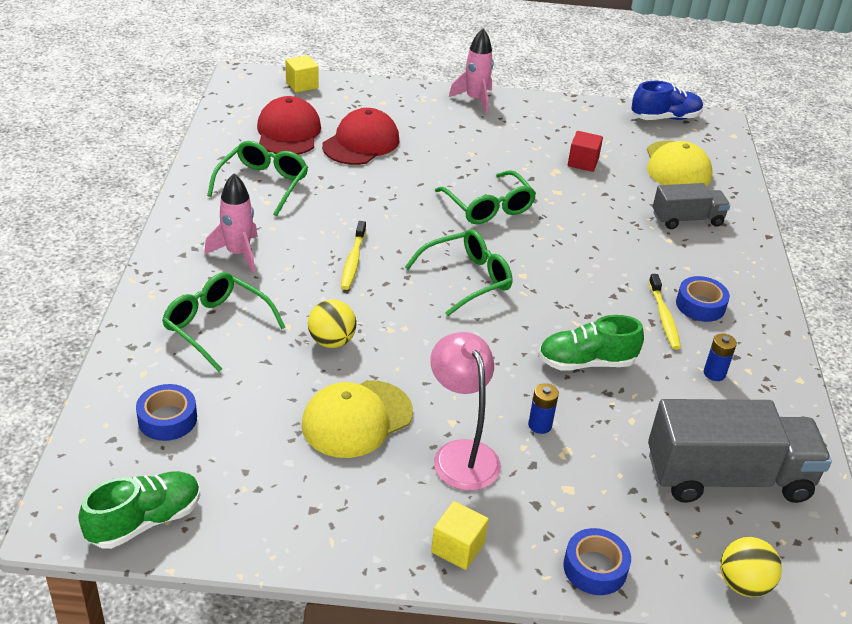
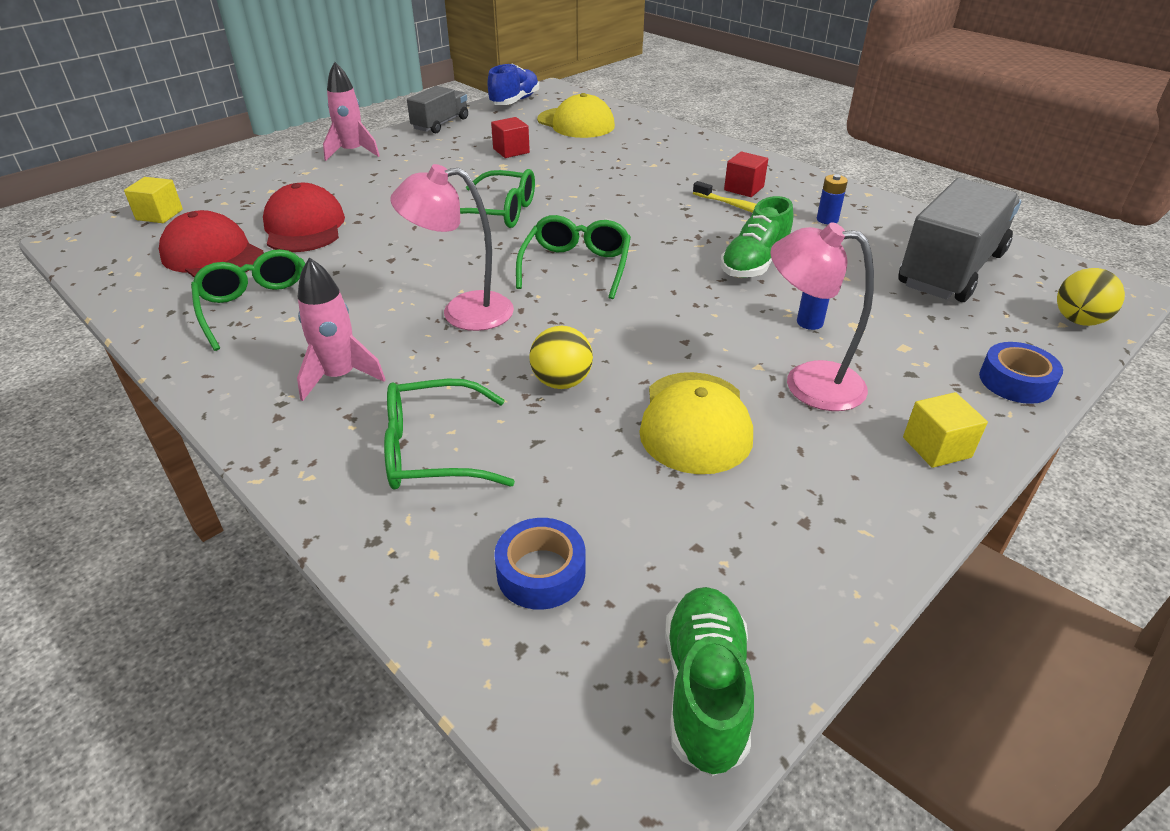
camera: 45 degrees left, 0 degrees up
yellow toothbrush [341,221,366,290] -> pink lamp [390,164,514,331]
grey truck [653,183,730,229] -> grey truck moved to [407,86,468,134]
blue tape [676,276,730,322] -> red cube [724,151,768,197]

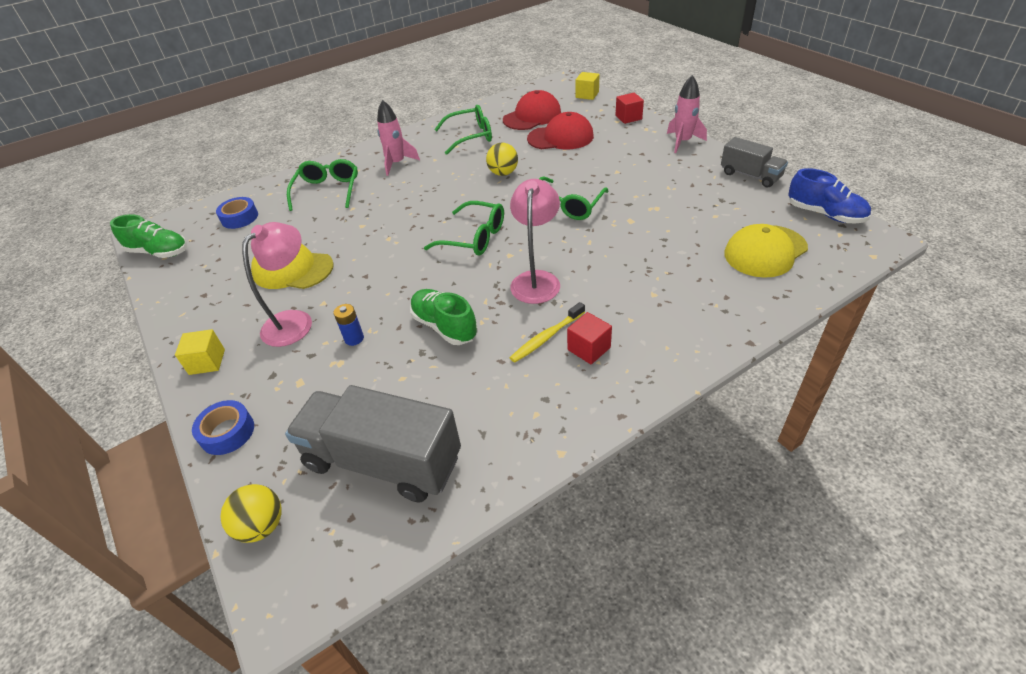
camera: 105 degrees right, 5 degrees up
pink lamp [390,164,514,331] -> pink lamp moved to [510,179,560,304]
red cube [491,117,530,158] -> red cube moved to [615,93,644,124]
yellow ball [530,326,593,389] -> yellow ball moved to [486,143,518,176]
blue battery [817,174,848,224] -> none
grey truck [898,178,1021,302] -> grey truck turned 150 degrees clockwise [285,385,461,503]

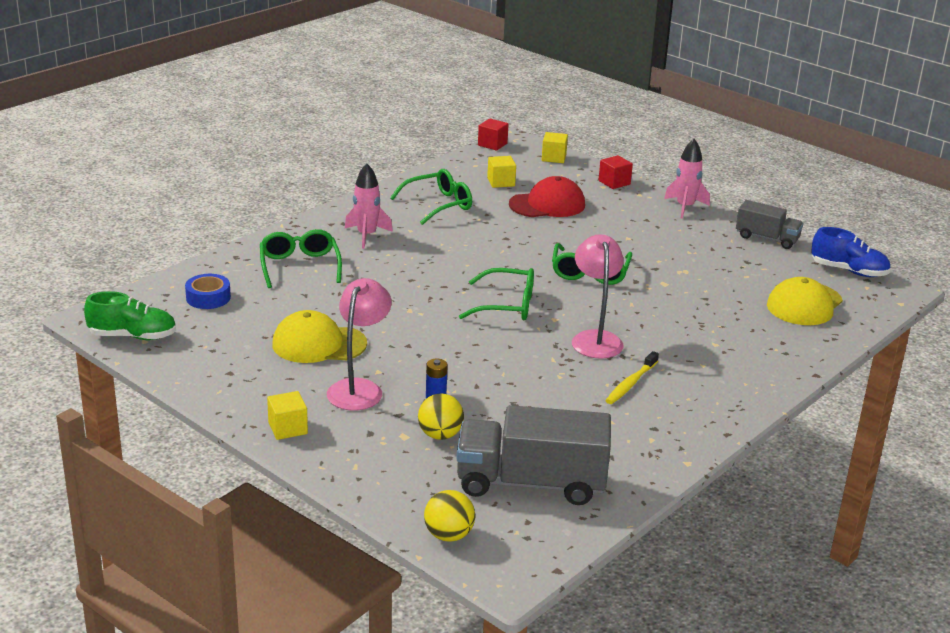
camera: 20 degrees left, 15 degrees down
blue tape [192,400,254,455] -> none
green shoe [410,289,478,345] -> none
yellow ball [486,143,518,176] -> yellow ball moved to [418,393,464,440]
red cap [503,90,561,130] -> yellow cube [487,156,516,188]
red cube [567,312,612,364] -> red cube moved to [478,118,508,151]

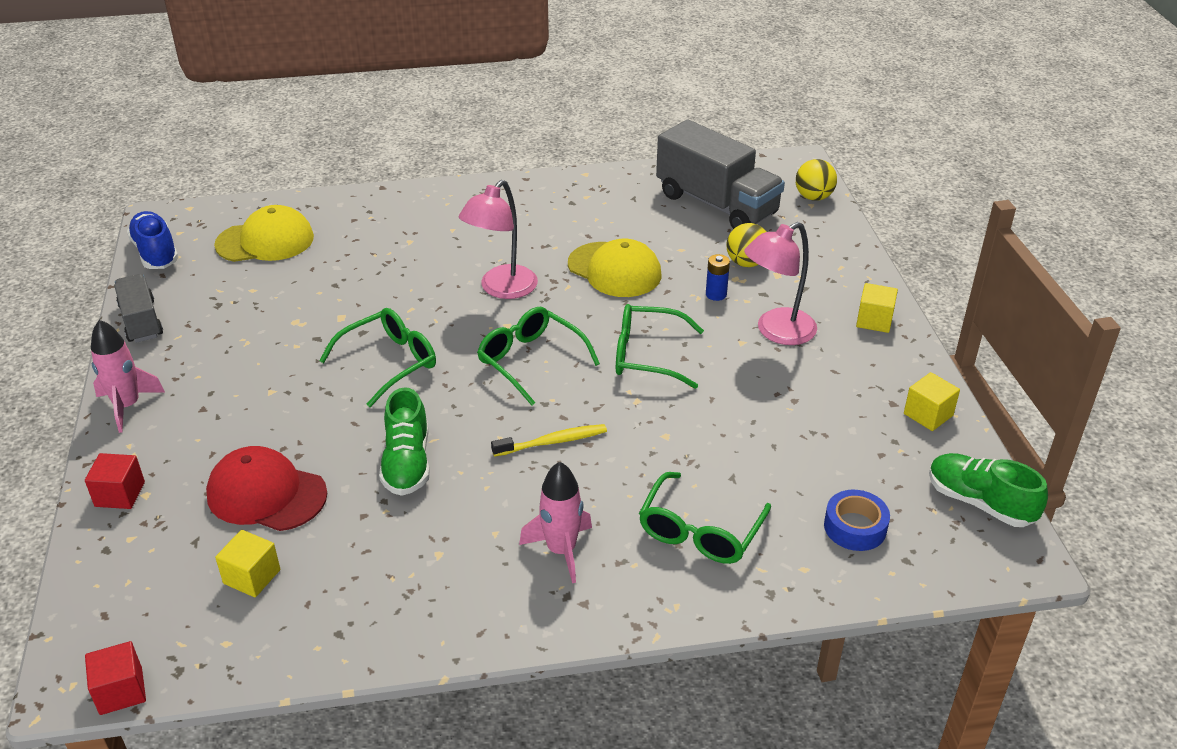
camera: 140 degrees left, 10 degrees up
yellow cap [272,310,367,363] -> yellow cap moved to [568,238,661,297]
green glasses [390,169,472,225] -> green glasses moved to [616,304,704,389]
yellow cube [542,132,568,163] -> yellow cube moved to [904,372,960,431]
yellow toothbrush [605,351,659,404] -> yellow toothbrush moved to [491,424,607,457]
none -> green shoe [379,387,430,496]

